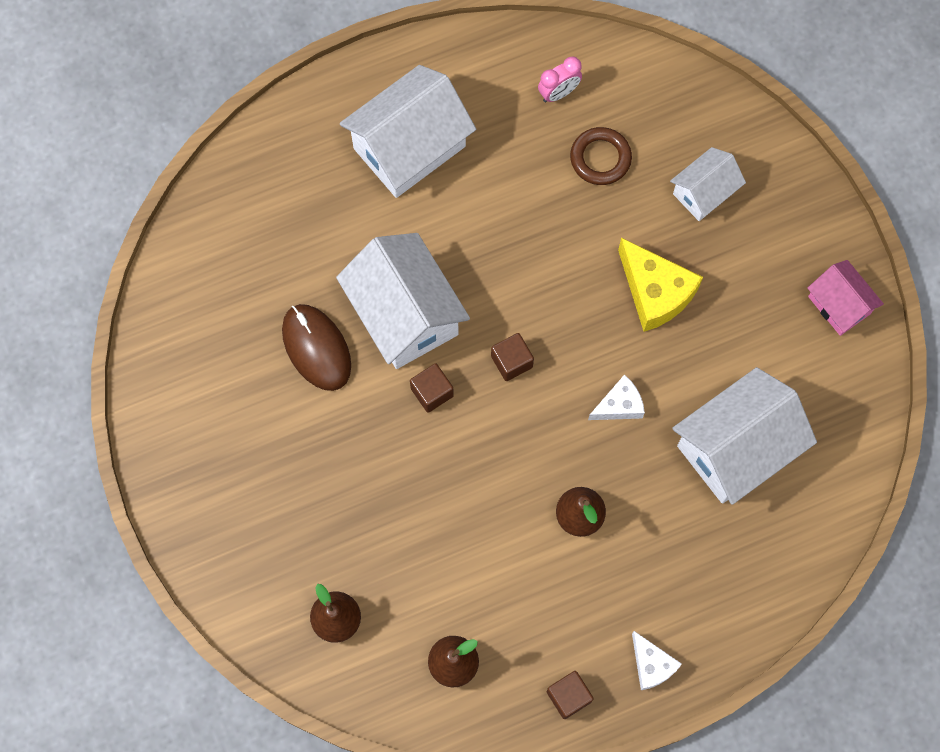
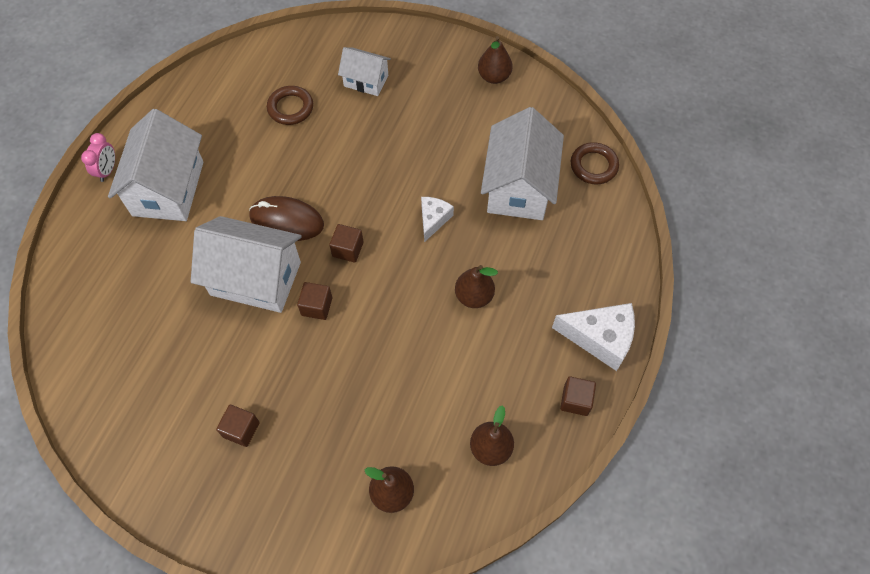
camera: 45 degrees left, 10 degrees down
brown mouse [282,304,351,391] -> brown mouse moved to [249,196,324,241]
pink clock [538,57,582,102] -> pink clock moved to [81,133,115,182]
yellow cheese [618,238,703,332] -> none
white cheese [632,631,682,690] -> white cheese [552,303,635,371], size x1.68
white house [670,147,746,221] -> white house turned 75 degrees counterclockwise [338,47,391,96]
pink house [807,260,884,336] -> brown pear [478,36,513,84]
none -> brown cube [216,405,260,447]
none -> brown ring [571,142,619,184]

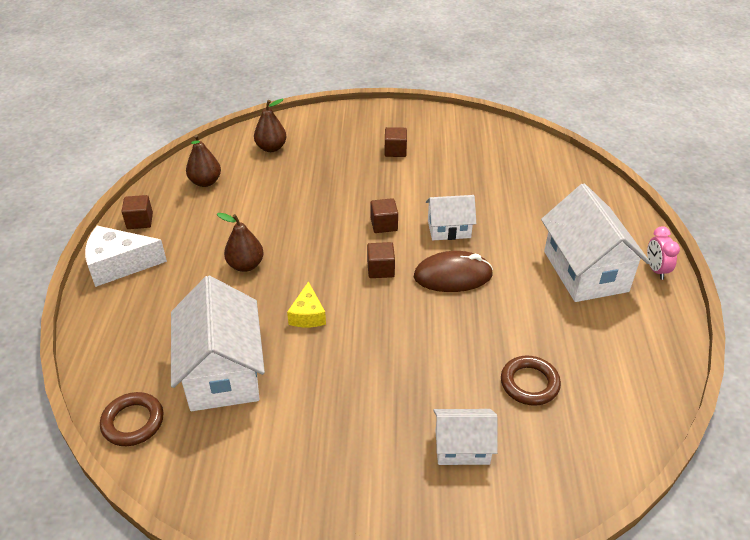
camera: 160 degrees right, 20 degrees down
white house [191,216,302,313] -> white house [426,195,476,240], size x0.56
white cheese [421,197,454,242] -> yellow cheese [287,281,326,327]
brown pear [478,36,513,84] -> none

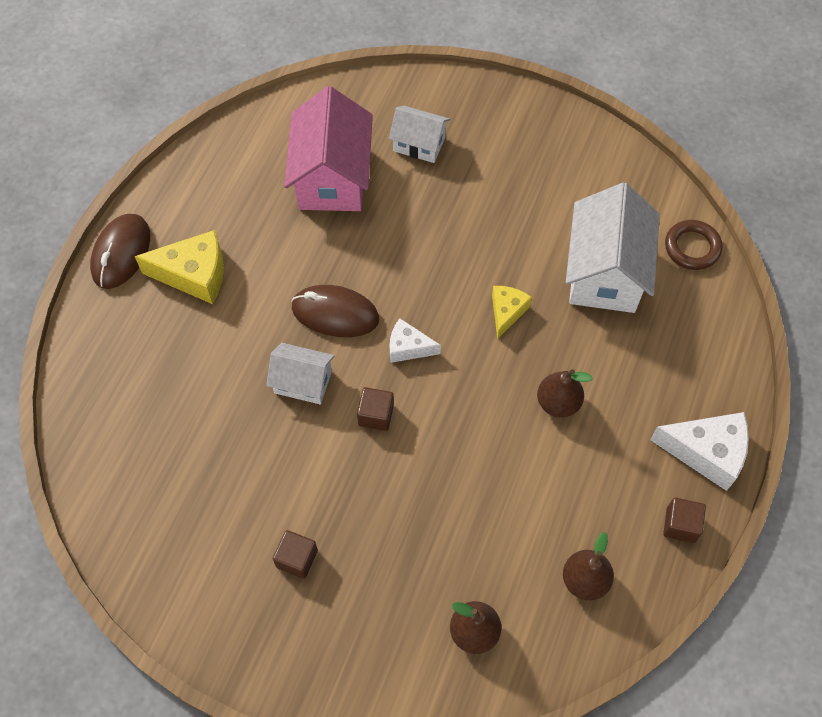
camera: 160 degrees left, 20 degrees up
brown cube [367,242,395,278] -> white cheese [390,318,441,363]
brown ring [501,356,561,406] -> pink house [284,86,373,211]
white house [541,184,650,302] -> yellow cheese [135,230,224,304]
pink clock [647,226,680,280] -> brown mouse [90,214,150,289]

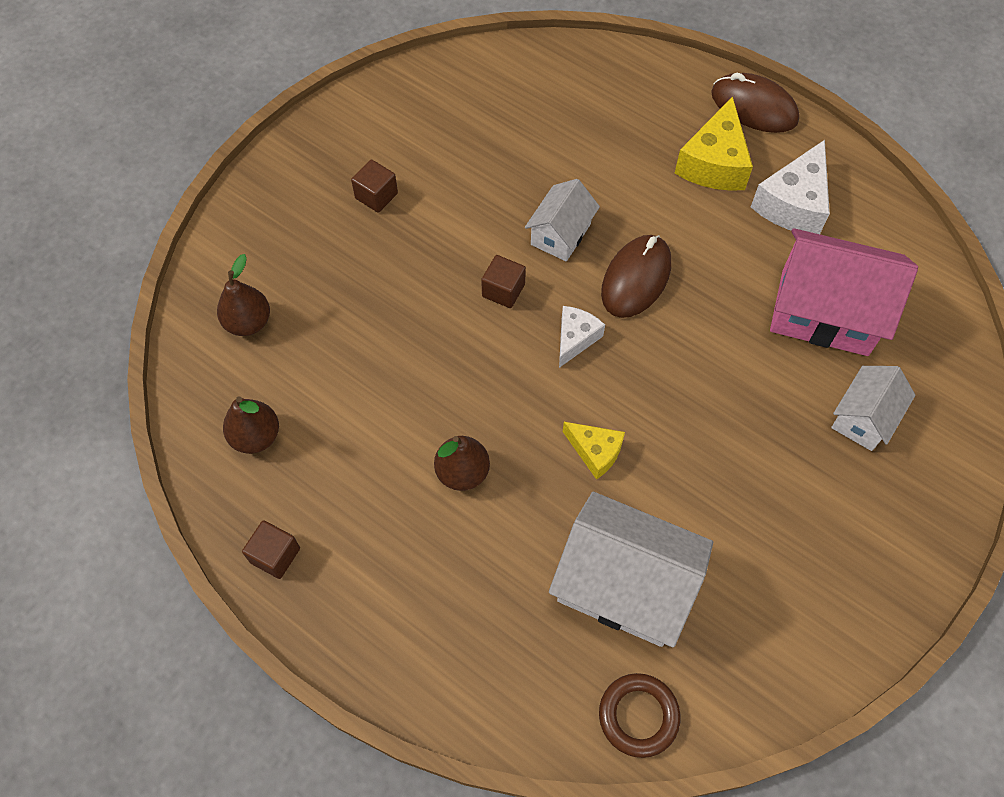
camera: 105 degrees right, 0 degrees up
white cheese [650,412,749,491] -> white cheese moved to [751,140,830,234]

